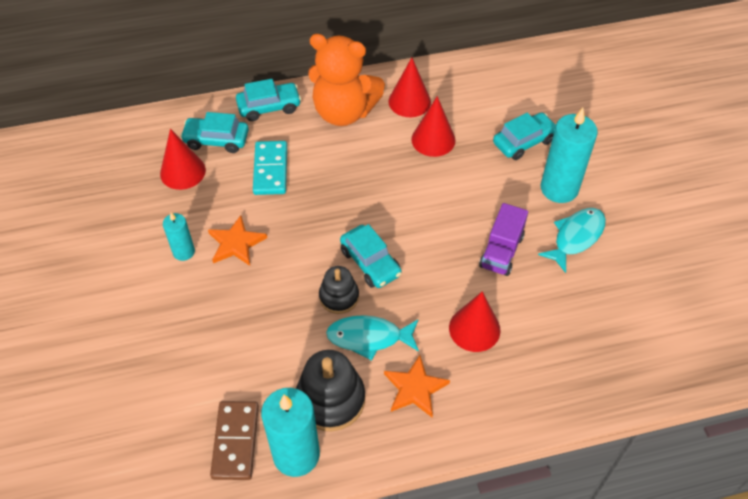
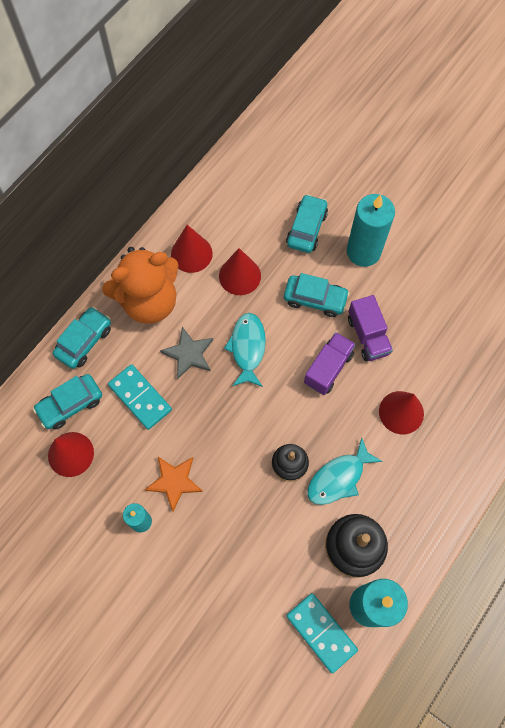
camera: 40 degrees left, 15 degrees up
brown domino [210,401,259,480] -> turquoise domino [287,593,358,673]
turquoise car [340,224,402,288] -> turquoise car moved to [284,273,350,317]
orange star [384,355,450,418] -> none
turquoise fish [538,208,606,273] -> turquoise fish moved to [224,313,266,387]
none -> grey star [160,327,213,379]
none -> purple truck [304,332,356,395]

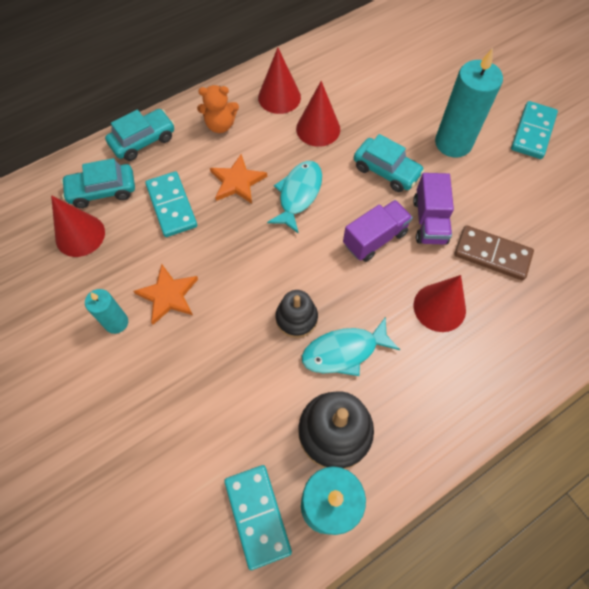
camera: 20 degrees right, 5 degrees down
orange teddy bear [102,247,179,324] -> orange teddy bear [197,85,239,133], size x0.51
grey star [160,327,213,379] -> orange star [210,154,267,204]
turquoise car [286,194,328,253] -> none
none -> brown domino [454,225,534,280]
none -> turquoise domino [511,101,558,159]

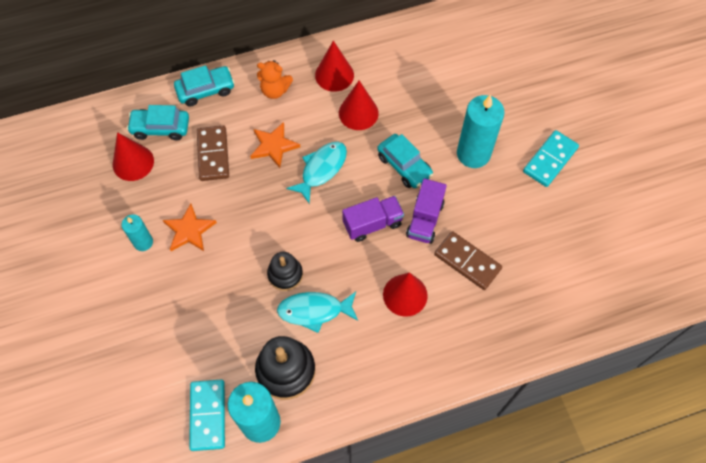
camera: 15 degrees right, 0 degrees up
turquoise domino [145,171,197,237] -> brown domino [197,125,229,181]

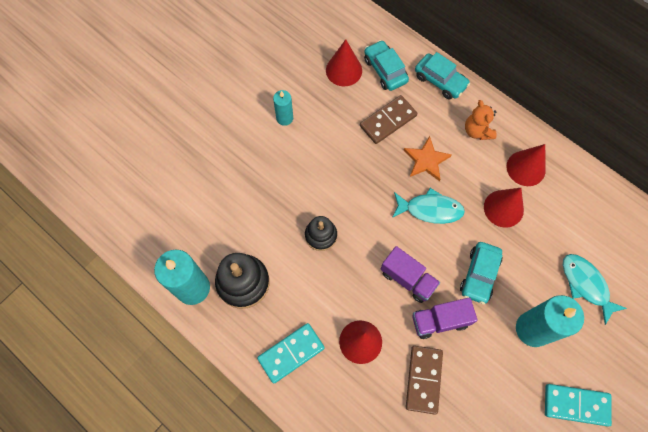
camera: 60 degrees right, 5 degrees up
orange star [163,203,217,251] -> none
turquoise domino [189,379,225,451] -> turquoise domino moved to [257,323,325,384]
turquoise fish [277,292,358,333] -> turquoise fish moved to [563,254,627,325]

